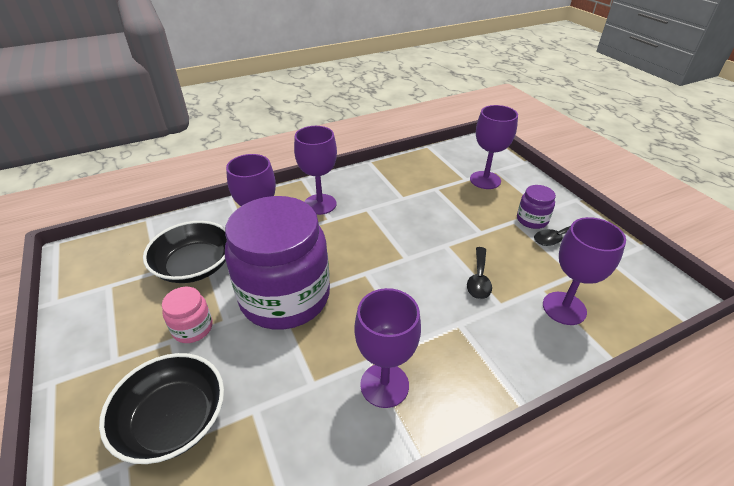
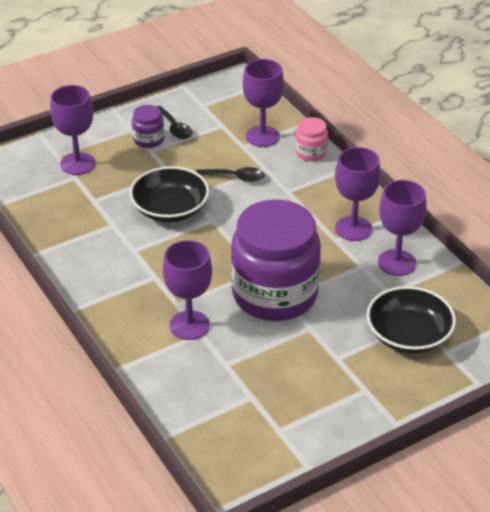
camera: 95 degrees left, 0 degrees up
black bowl [143,221,227,283] -> black bowl moved to [130,166,209,222]
pink jar [162,287,213,343] -> pink jar moved to [295,117,328,161]
purple goblet [294,126,337,215] -> purple goblet moved to [378,180,427,276]

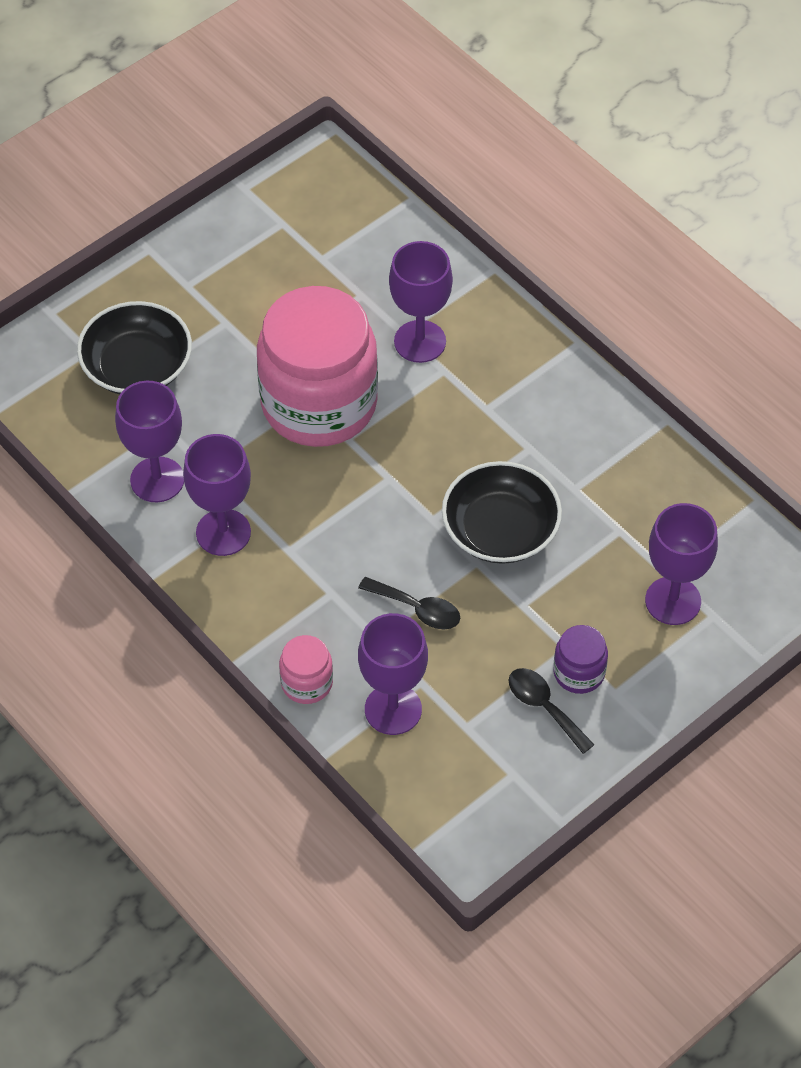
camera: 170 degrees right, 15 degrees up
black spoon [196,167,265,182] -> black spoon turned 150 degrees counterclockwise [358,577,460,629]
purple jar [231,199,321,321] -> pink jar [257,286,378,447]

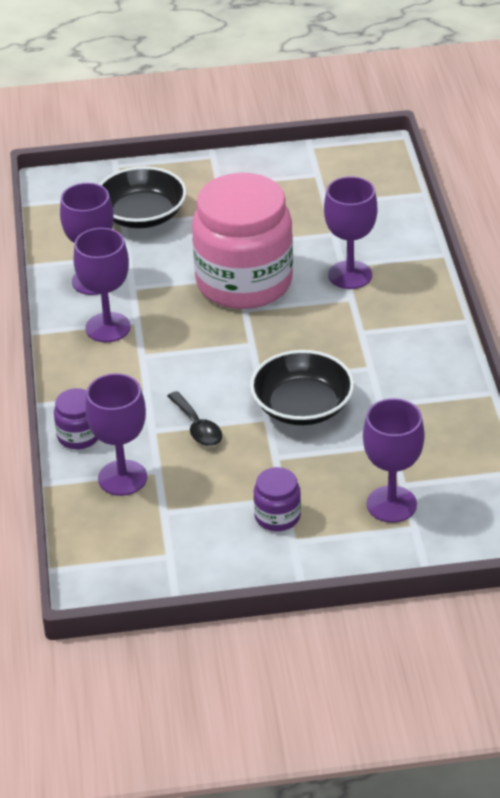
camera: 35 degrees right, 15 degrees down
pink jar [279,635,333,704] -> purple jar [54,388,98,449]
black spoon [509,668,595,754] -> none

